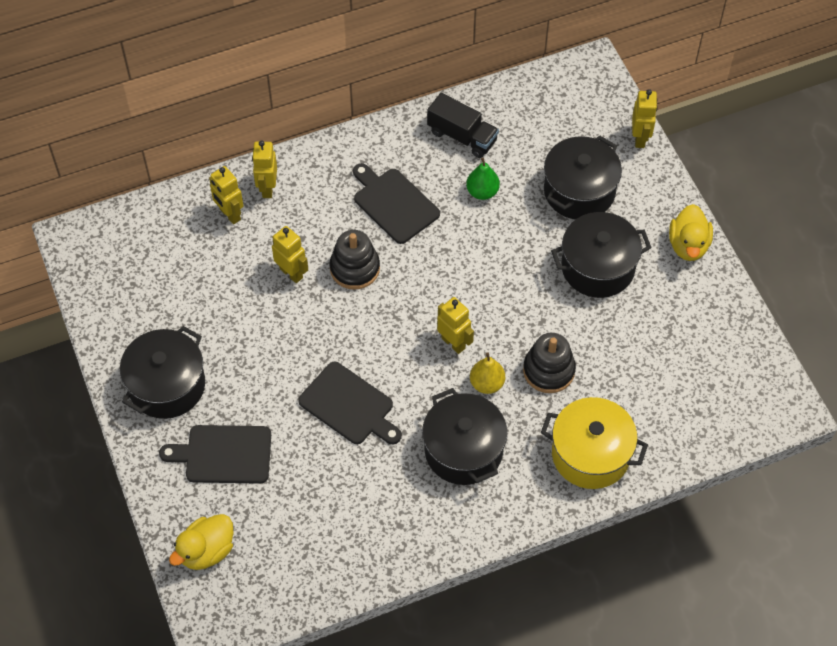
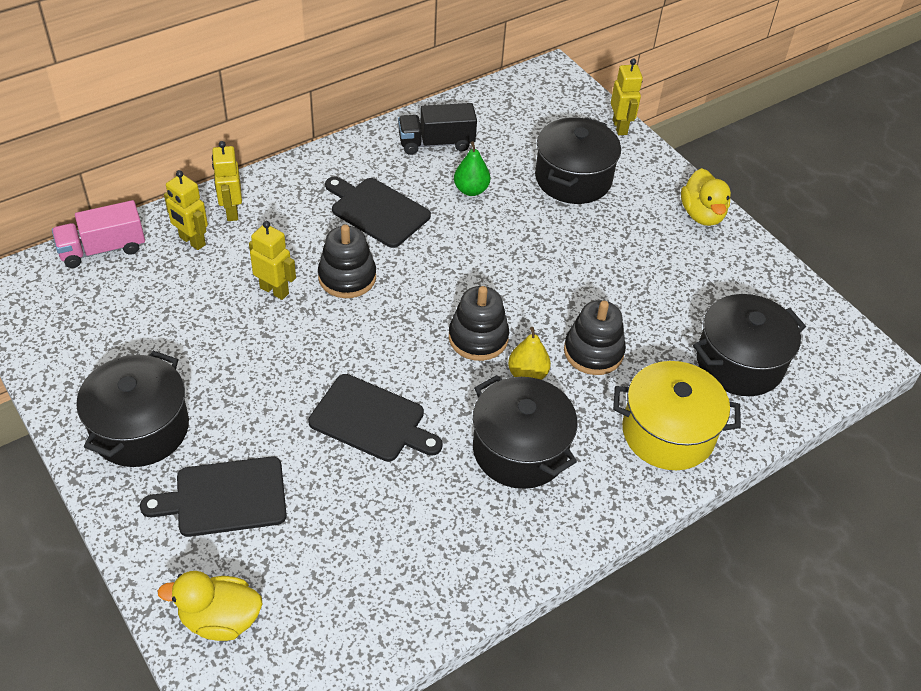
camera: 15 degrees left, 10 degrees down
yellow duck [169,514,234,570] -> yellow duck turned 60 degrees clockwise [158,571,262,641]
black truck [427,93,499,158] -> black truck turned 150 degrees clockwise [398,103,477,155]
yellow robot [437,297,474,354] -> black stacking toy [449,286,509,361]
black pot [551,212,652,298] -> black pot moved to [693,294,806,396]
none -> pink truck [52,200,145,268]

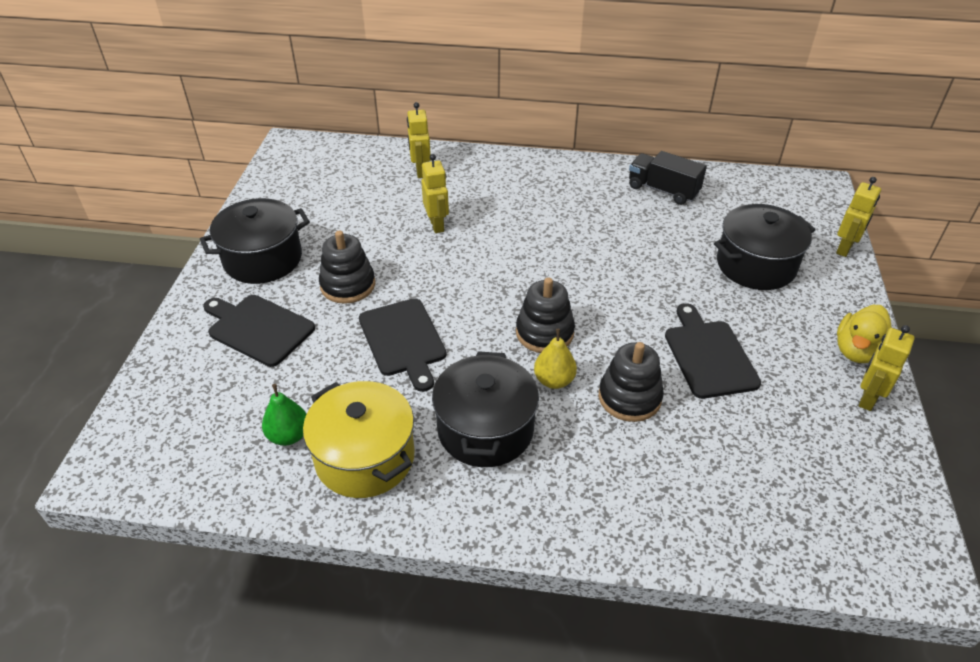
camera: 45 degrees right, 5 degrees down
pink truck [52,200,145,268] -> none
yellow duck [158,571,262,641] -> none
yellow robot [212,141,242,221] -> yellow robot moved to [859,325,915,411]
black stacking toy [318,224,376,298] -> black stacking toy moved to [319,231,375,304]
black cutting board [325,177,431,248] -> black cutting board moved to [665,303,761,399]
green pear [454,141,490,196] -> green pear moved to [262,384,307,446]
yellow pot [613,361,741,470] -> yellow pot moved to [303,381,415,498]
black pot [693,294,806,396] -> none

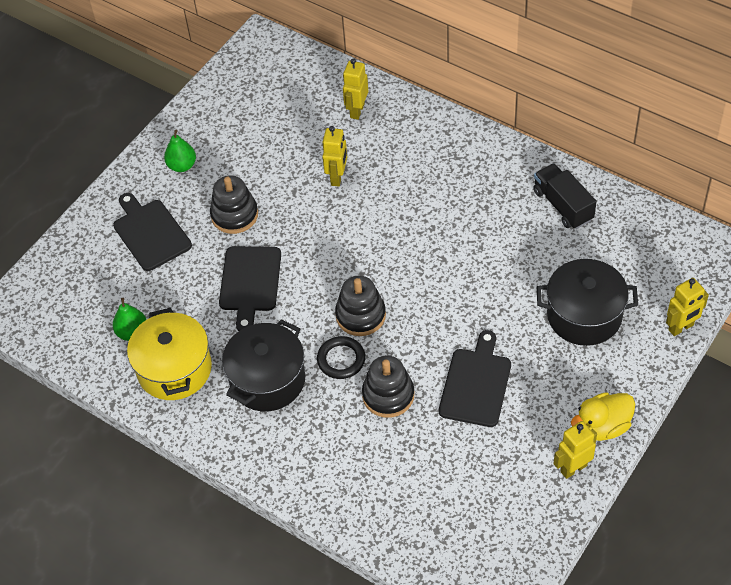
camera: 30 degrees right, 10 degrees up
black pot [200,198,310,284] -> green pear [164,130,196,172]
yellow pear [534,329,577,389] -> black ring [317,336,365,379]

